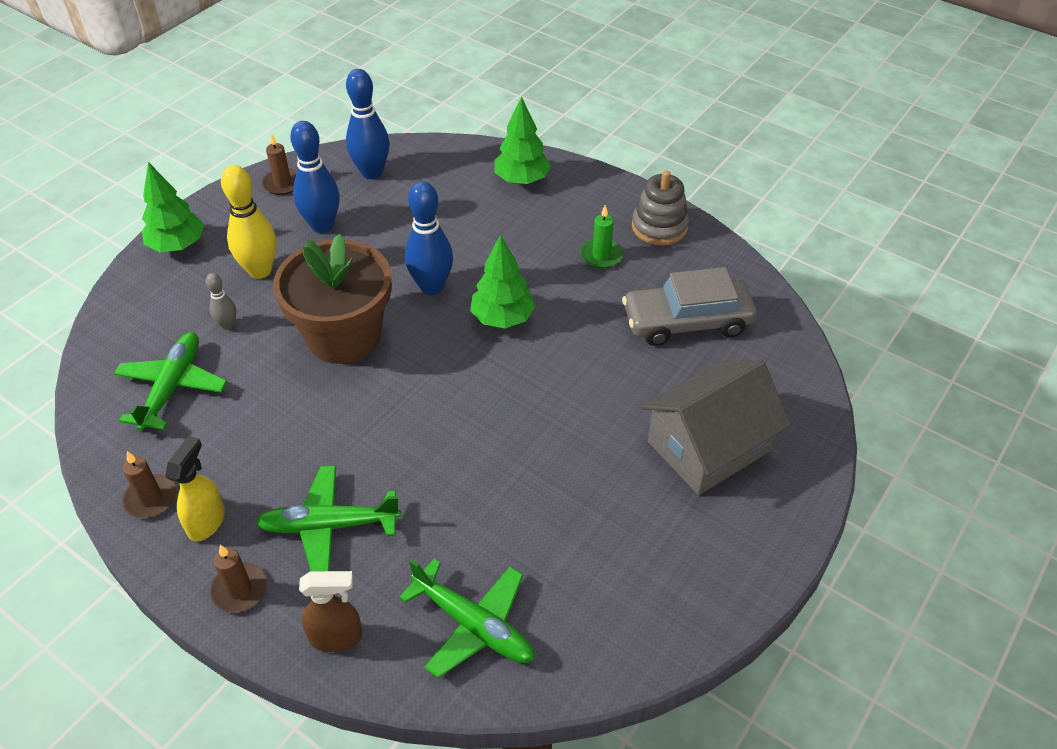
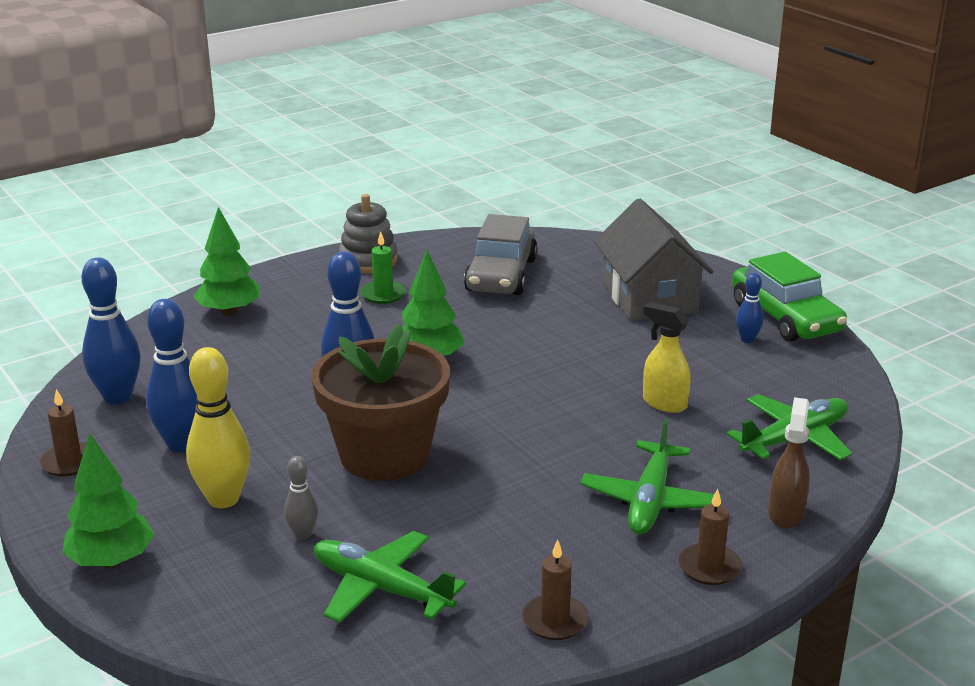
camera: 70 degrees left, 20 degrees down
yellow spray bottle [165,436,225,542] -> yellow spray bottle moved to [643,302,691,413]
none -> green car [732,252,847,342]
none -> blue bowling pin [736,273,763,343]

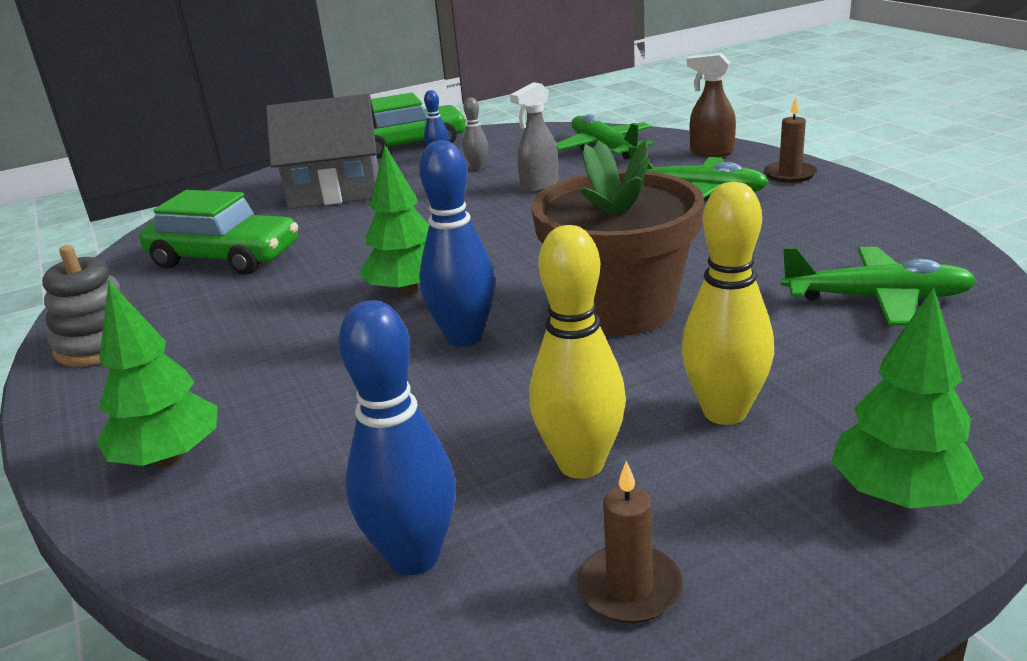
camera: 80 degrees left, 0 degrees up
blue bowling pin [146,299,197,452] -> yellow bowling pin [529,225,626,479]
grey bowling pin [284,456,318,540] -> grey bowling pin moved to [463,97,488,170]
green plane [314,531,466,623] -> green plane turned 120 degrees counterclockwise [781,247,977,325]
green candle [360,231,406,304] -> none
grey car [464,214,538,295] -> green car [139,190,298,275]
brown candle [522,540,588,640] -> none
yellow spray bottle [643,302,691,413] -> grey spray bottle [510,82,559,193]

